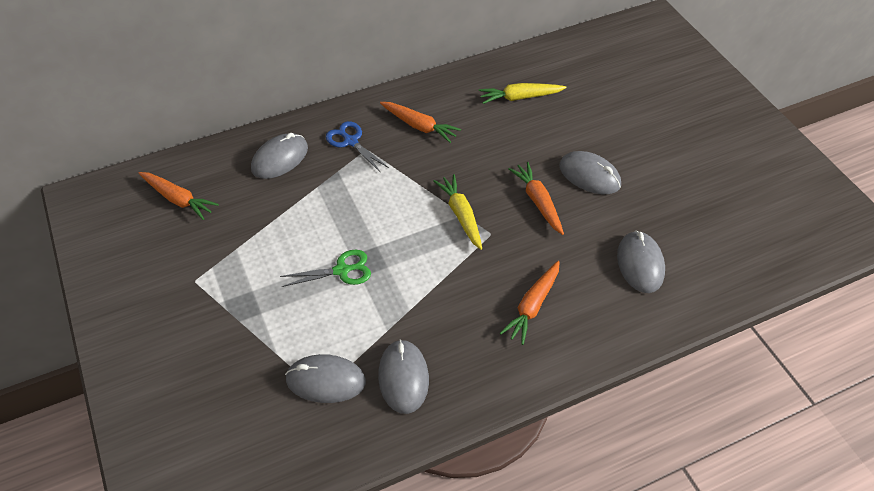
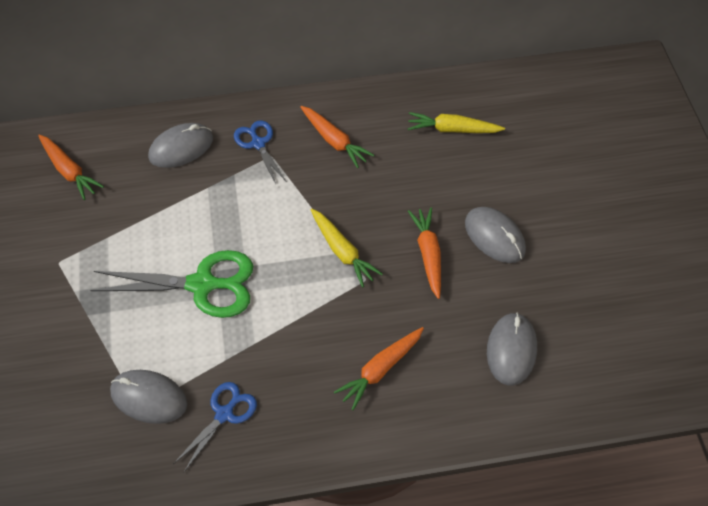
camera: 15 degrees right, 5 degrees up
green scissors [280,250,371,287] -> green scissors [90,250,253,318], size x1.74
grey mouse [378,339,429,414] -> blue scissors [173,382,257,472]
yellow carrot [434,174,482,250] -> yellow carrot turned 150 degrees clockwise [310,208,383,288]

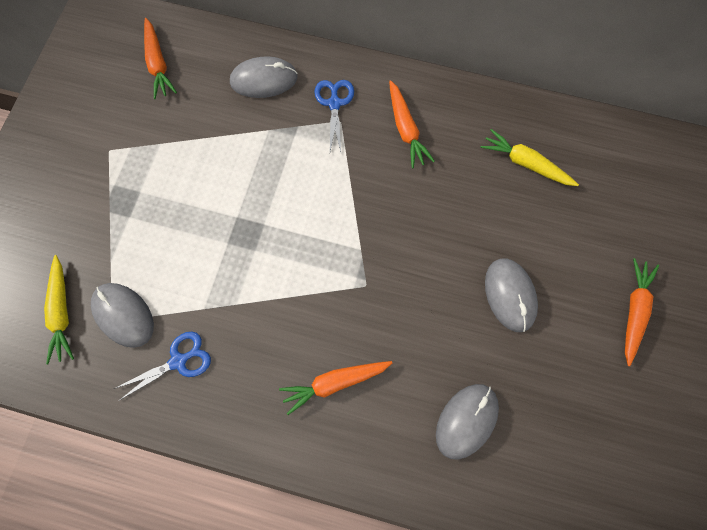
camera: 25 degrees right, 15 degrees up
green scissors [90,250,253,318] -> none
yellow carrot [310,208,383,288] -> yellow carrot moved to [44,255,74,364]
orange carrot [408,208,441,299] -> orange carrot moved to [625,258,659,366]

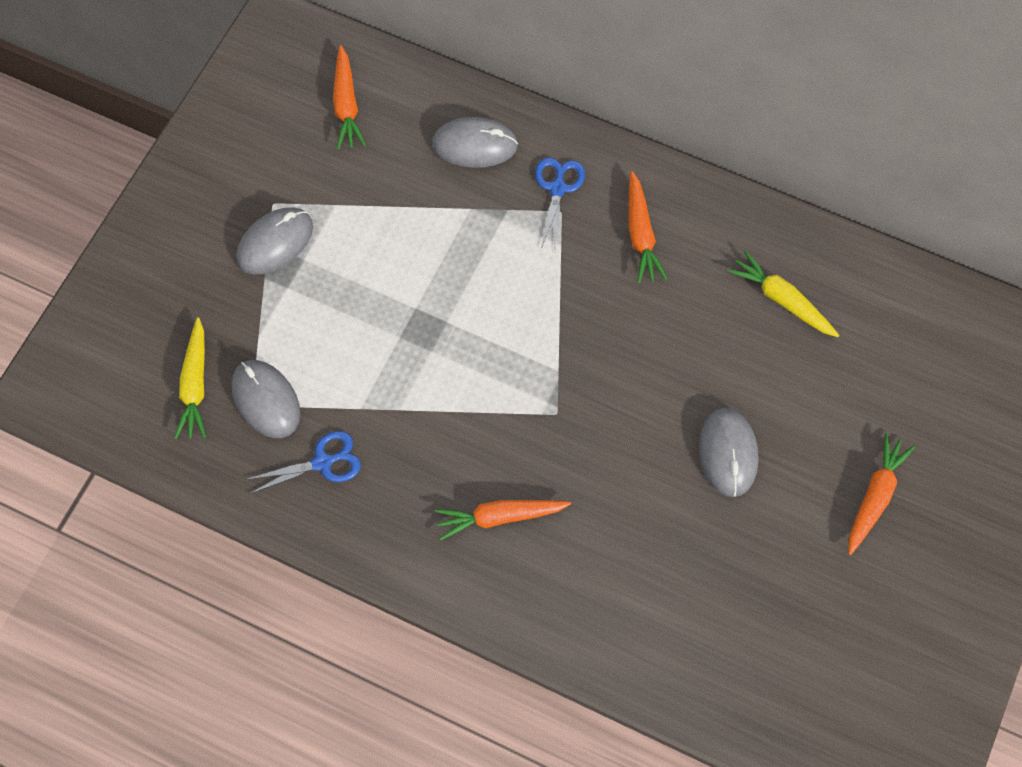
camera: 10 degrees right, 5 degrees down
grey mouse [436,384,499,460] -> grey mouse moved to [236,207,313,275]

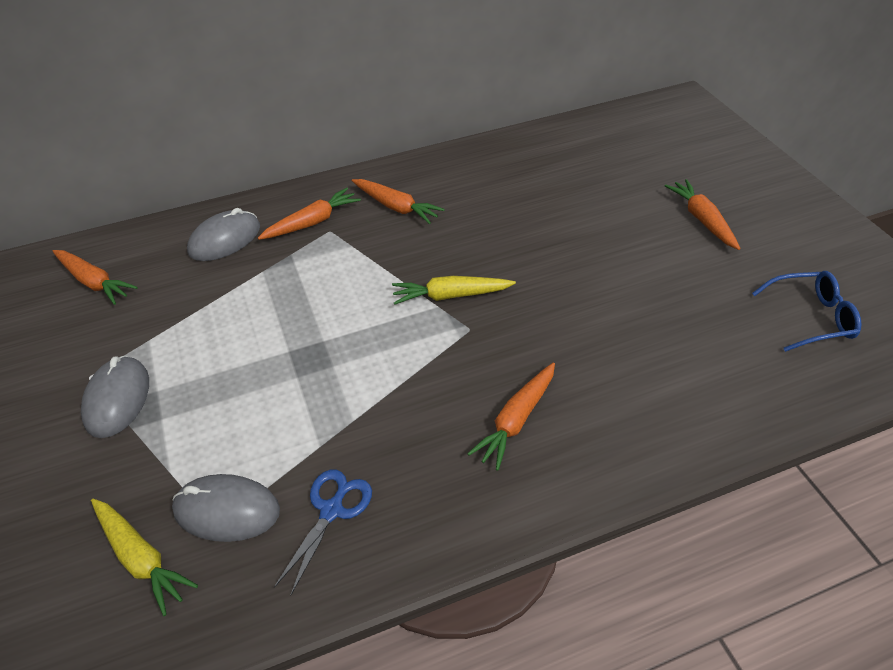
camera: 45 degrees left, 20 degrees down
blue scissors [535,157,585,249] -> orange carrot [258,188,361,240]
grey mouse [699,408,759,497] -> none
yellow carrot [728,250,839,337] -> yellow carrot moved to [392,276,516,305]
none -> blue glasses [752,271,861,352]

